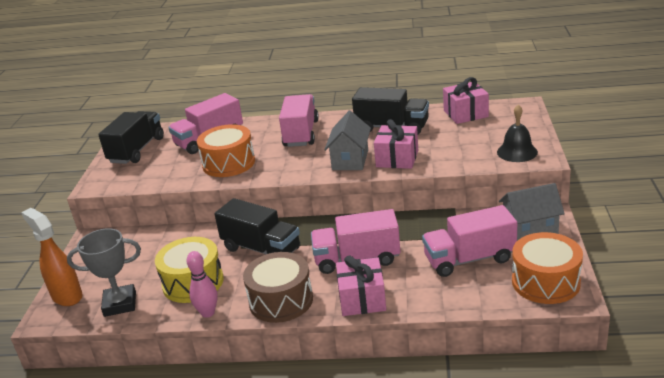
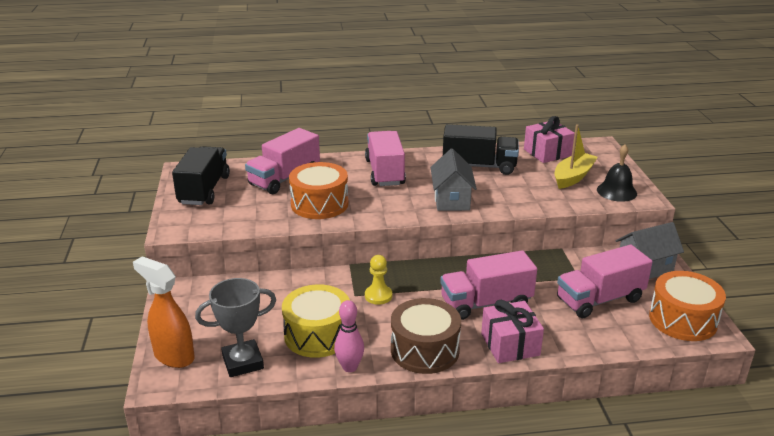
camera: 15 degrees left, 0 degrees up
black truck [214,198,300,254] -> yellow pawn [365,255,392,305]
pink gift [374,119,418,169] -> none
none -> yellow boat [554,124,598,189]

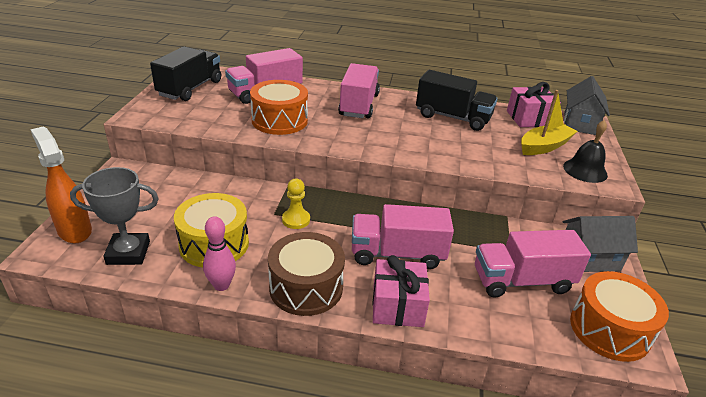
camera: 15 degrees right, 5 degrees up
grey house [431,149,477,211] -> grey house moved to [564,76,610,135]

